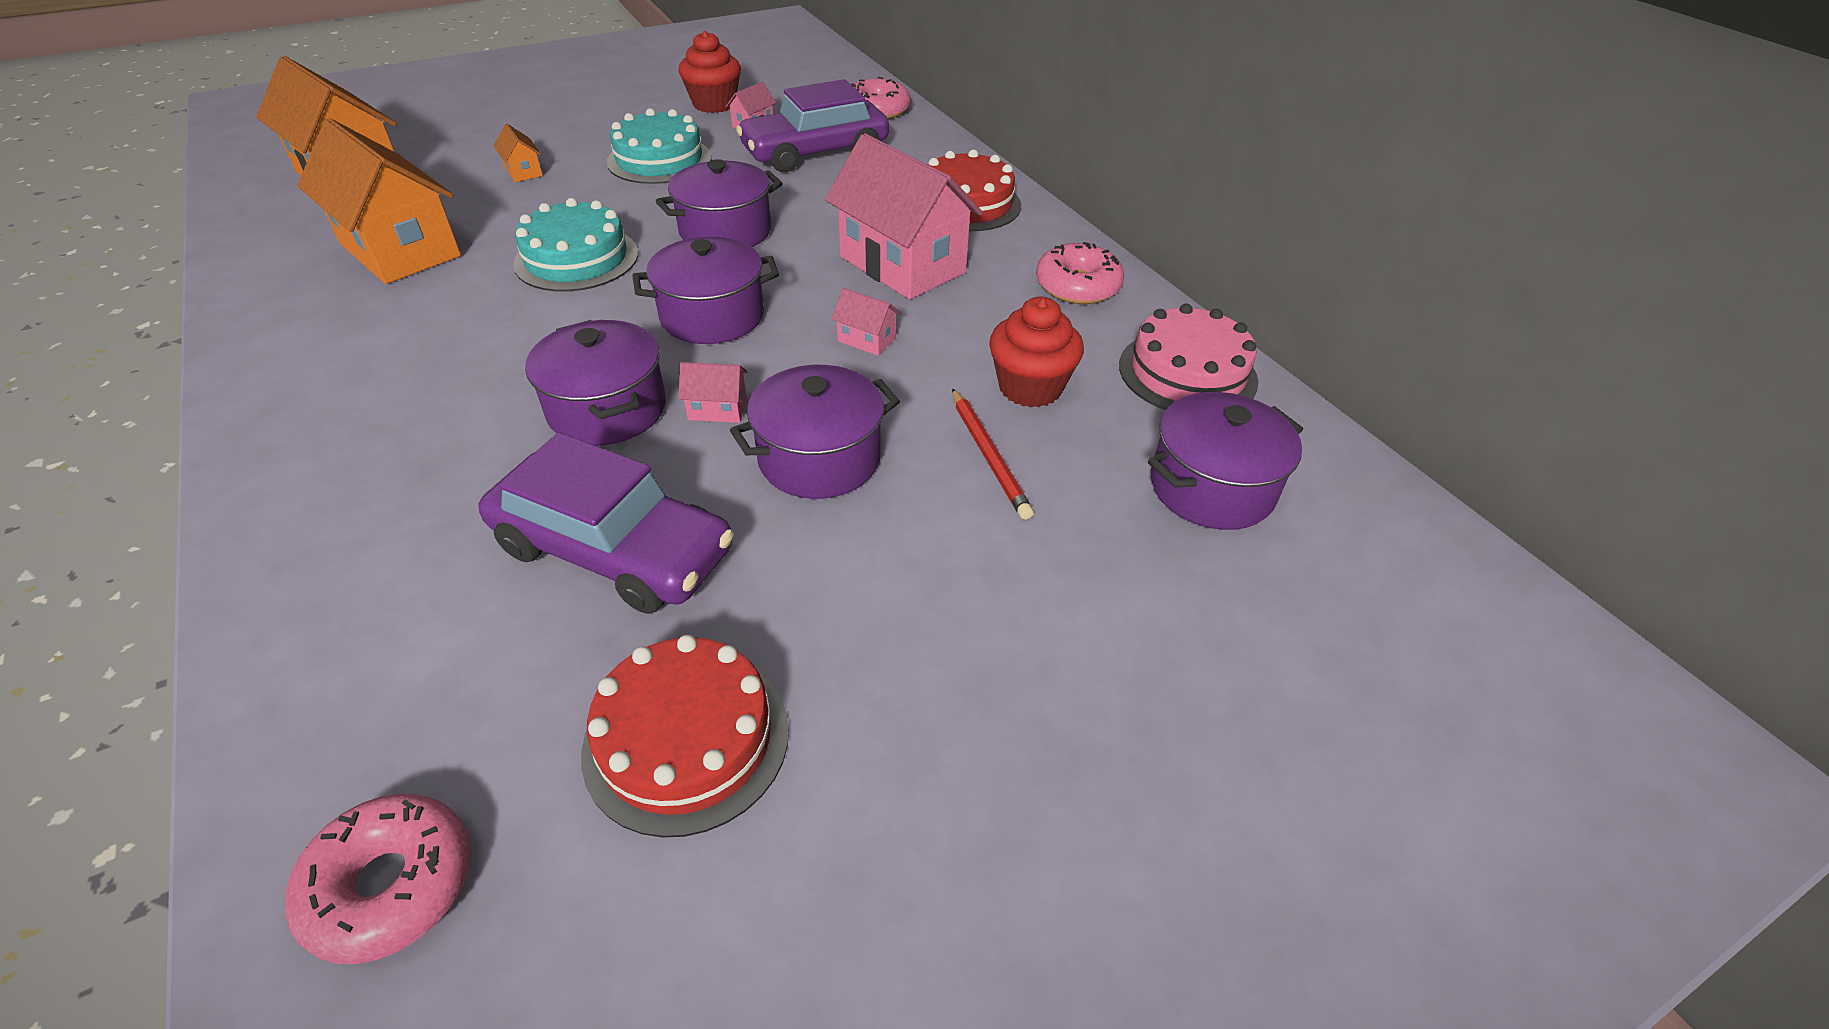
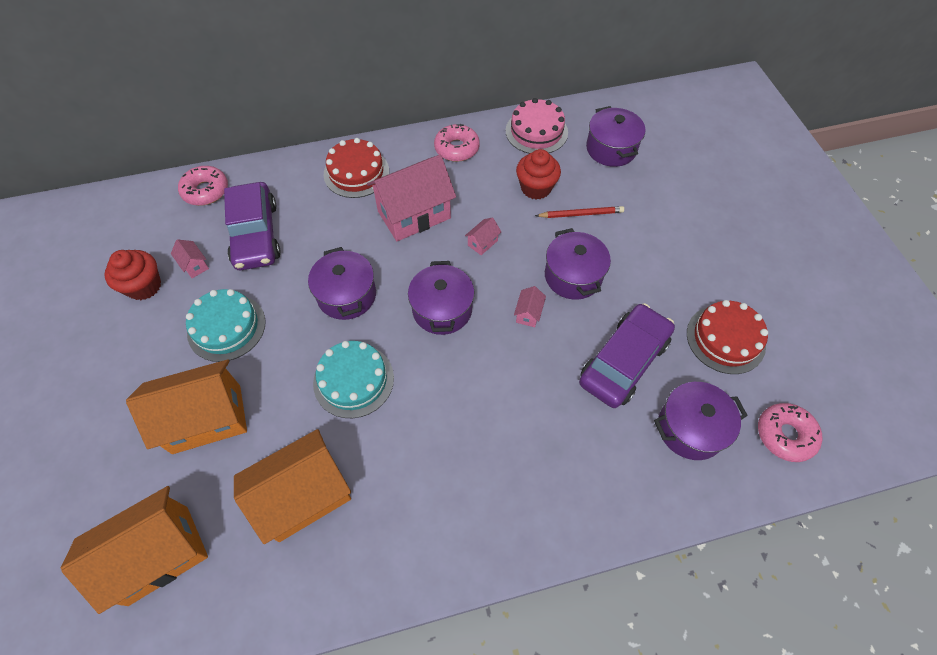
camera: 75 degrees left, 15 degrees up
orange house [494,124,543,182] -> orange house [126,360,247,454], size x2.46
purple pot [525,320,666,445] -> purple pot moved to [654,382,748,460]

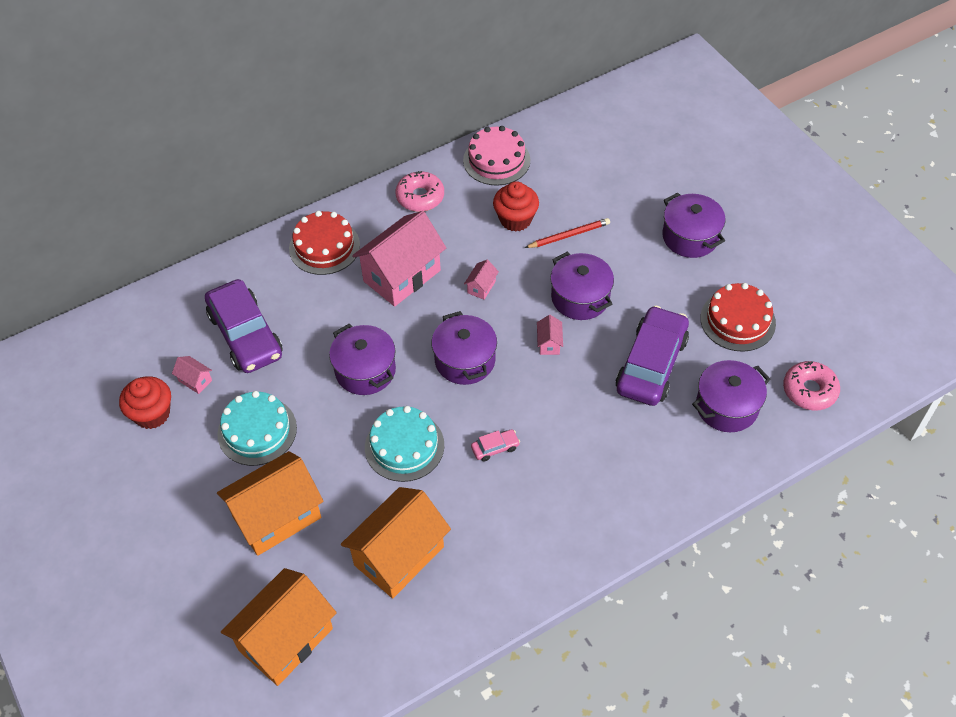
camera: 15 degrees left, 5 degrees down
pink donut [178,166,228,206] -> none
purple pot [586,106,646,167] -> purple pot moved to [662,192,725,258]
none -> pink car [471,429,520,462]

